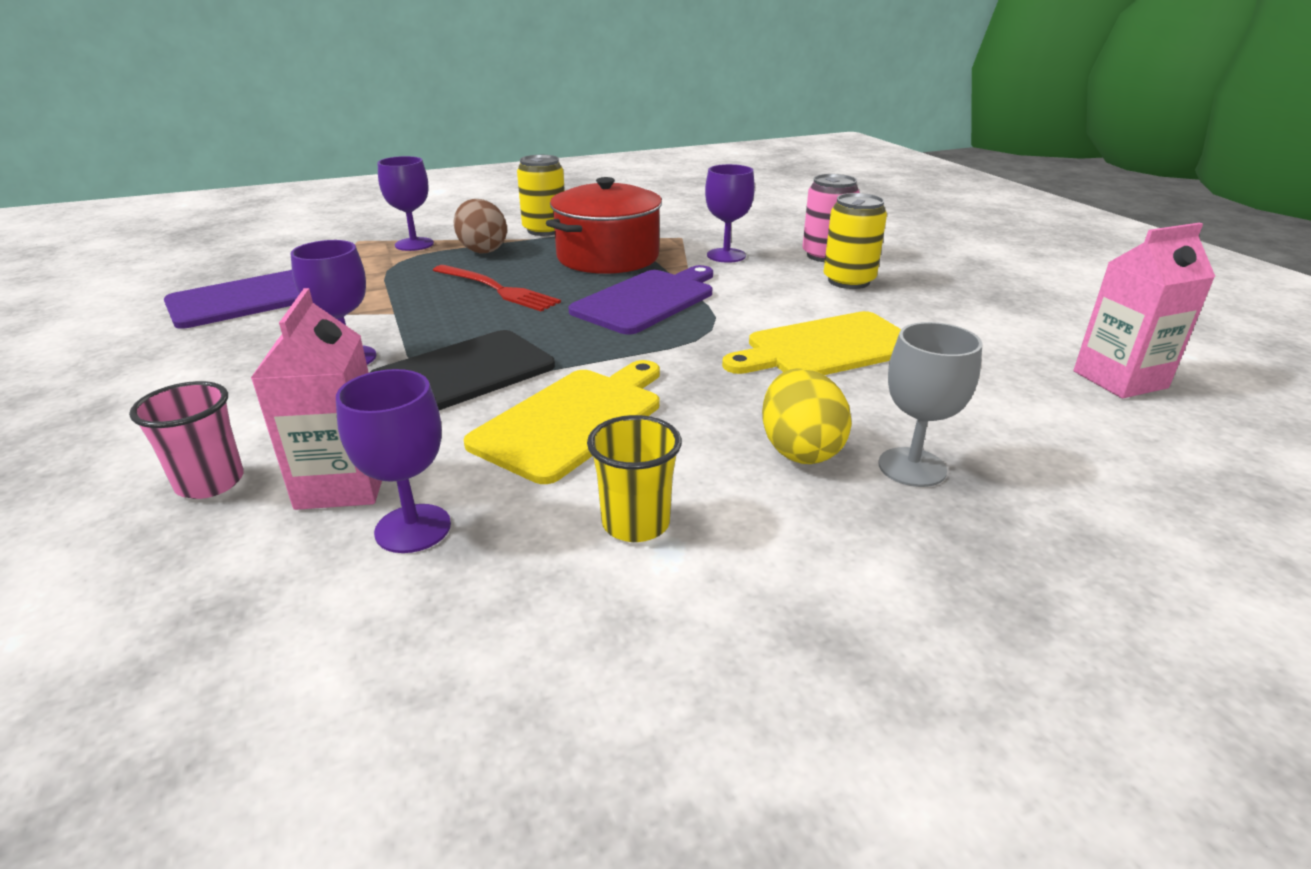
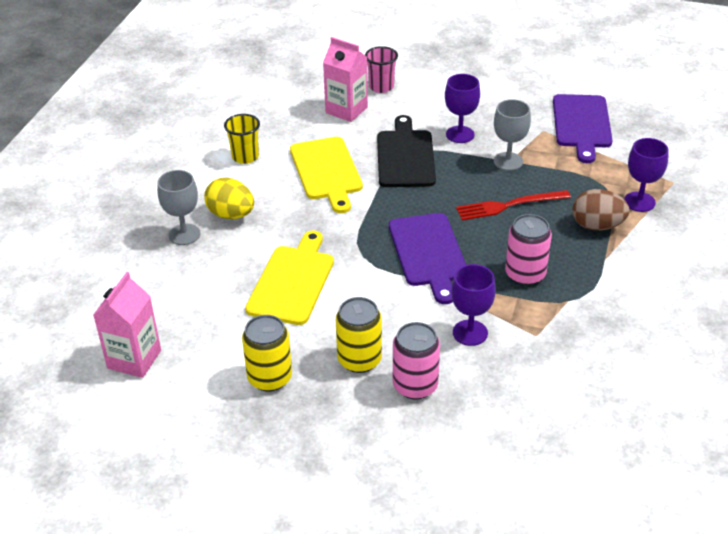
camera: 130 degrees right, 10 degrees up
purple goblet [336,369,451,553] -> none
yellow can [517,155,565,236] -> yellow can moved to [242,315,292,392]
red pot [546,177,662,274] -> pink can [505,214,552,286]
none -> grey goblet [494,99,531,171]

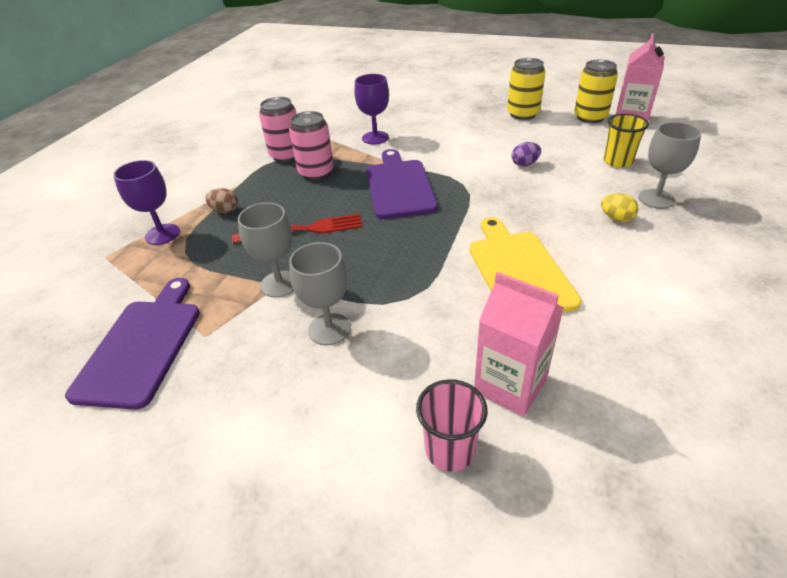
camera: 175 degrees left, 0 degrees up
yellow egg [204,178,254,219] -> yellow egg [601,193,638,222], size x0.58
yellow cup [224,114,260,164] -> yellow cup moved to [603,114,649,168]
yellow cutting board [245,231,334,325] -> purple egg [512,142,541,167]
yellow can [336,297,382,373] -> yellow can moved to [574,60,618,123]
black cutting board [377,115,436,187] -> none
pink can [393,322,440,400] -> pink can moved to [259,97,296,162]
purple goblet [445,74,480,143] -> grey goblet [289,242,351,345]
brown egg [572,189,630,231] -> brown egg [205,188,238,213], size x0.58

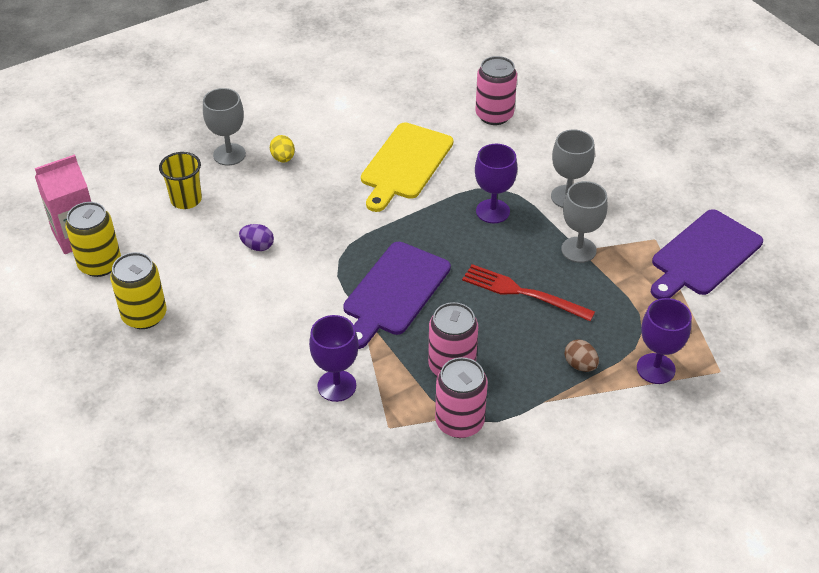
camera: 145 degrees left, 5 degrees up
pink cup [416,379,488,472] -> none
pink carton [474,272,564,417] -> pink can [475,56,517,125]
none -> purple goblet [475,144,517,223]

